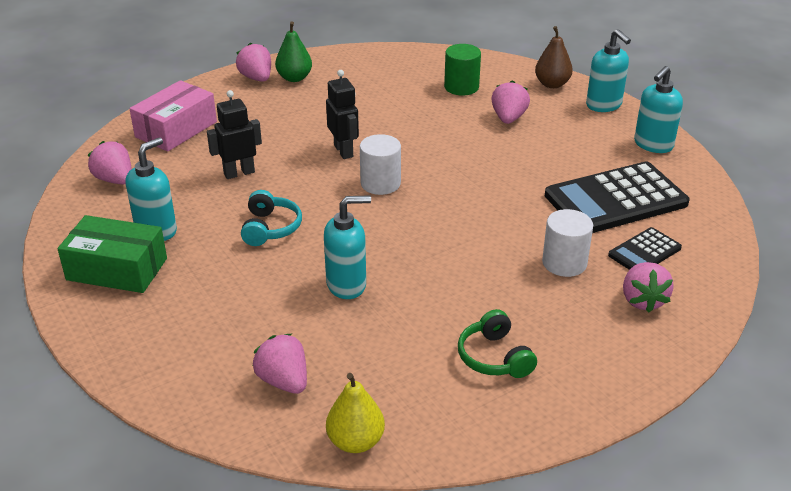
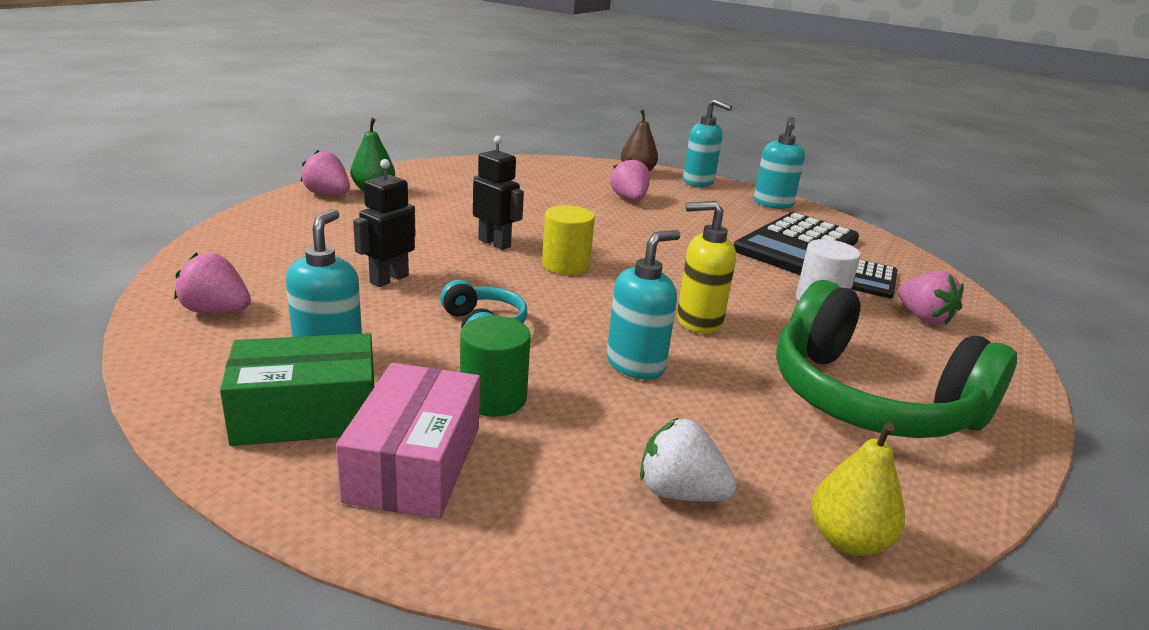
camera: 30 degrees left, 10 degrees down
pink box [129,80,217,152] -> pink box moved to [336,363,480,519]
pink strawberry [252,333,307,394] -> white strawberry [640,418,737,502]
white cylinder [360,134,401,195] -> yellow cylinder [542,205,595,275]
green cylinder [444,44,481,96] -> green cylinder moved to [460,316,531,417]
green headphones [458,309,537,378] -> green headphones [776,280,1017,438], size x2.20
none -> yellow soap dispenser [677,201,736,334]

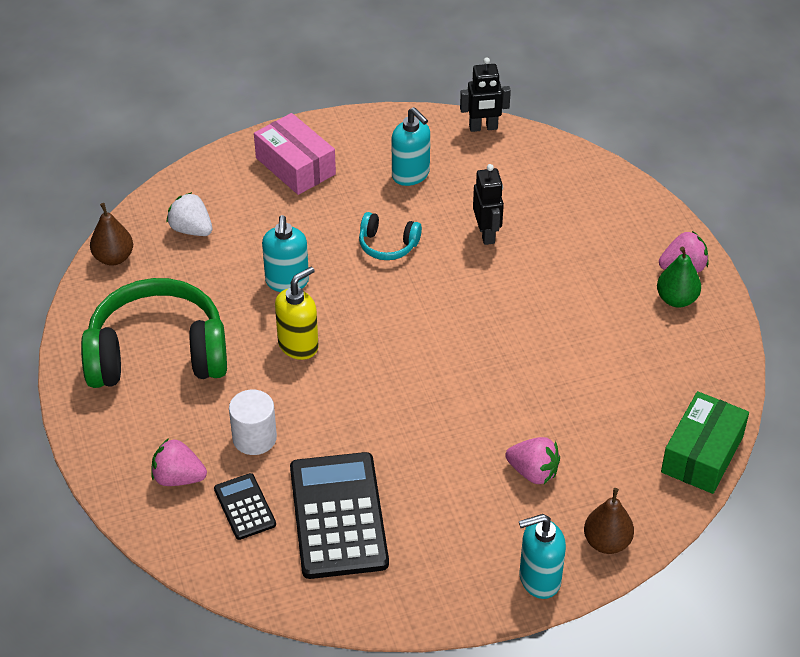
camera: 135 degrees right, 20 degrees up
pink strawberry [174,252,251,313] -> none
green box [220,333,374,446] -> green box moved to [661,391,749,494]
green cylinder [460,316,531,417] -> none
black robot [473,136,524,250] -> black robot moved to [460,57,511,132]
yellow cylinder [542,205,595,275] -> none
white strawberry [640,418,737,502] -> white strawberry turned 120 degrees counterclockwise [166,192,212,236]
turquoise soap dispenser [754,117,805,209] -> none
yellow pear [811,422,905,556] -> brown pear [90,203,133,266]

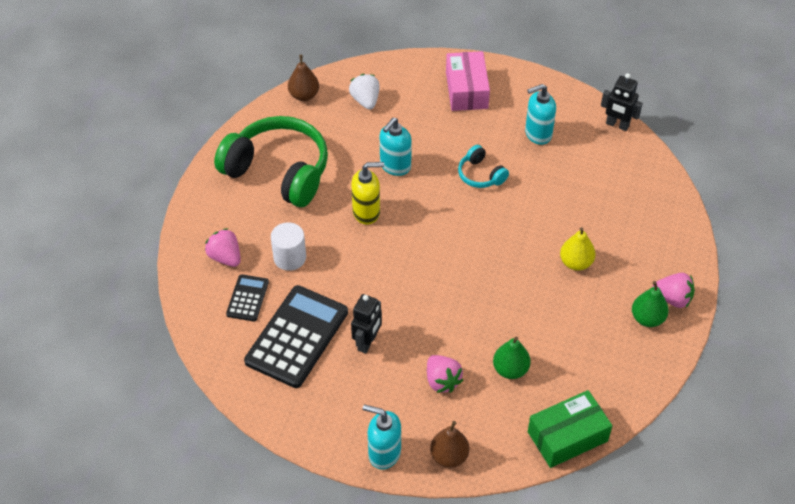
camera: 35 degrees right, 5 degrees up
turquoise soap dispenser [392,107,430,186] -> turquoise soap dispenser turned 75 degrees clockwise [525,84,556,145]
black robot [473,164,504,245] -> black robot moved to [351,294,382,354]
none -> green pear [493,337,531,379]
none -> yellow pear [560,227,596,271]

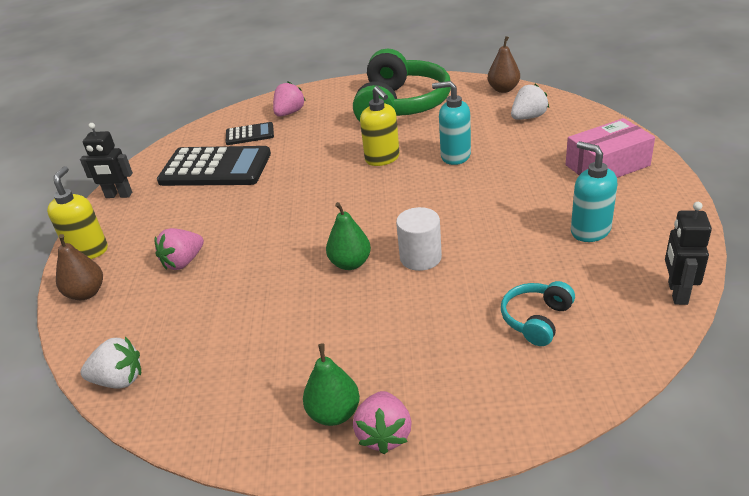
camera: 75 degrees right, 15 degrees down
white cylinder [271,222,306,271] -> white cylinder moved to [396,207,442,271]
black robot [351,294,382,354] -> black robot moved to [80,123,133,198]
turquoise soap dispenser [362,404,401,470] -> yellow soap dispenser [47,166,108,259]
turquoise headphones [458,145,509,188] -> turquoise headphones moved to [501,281,575,346]
green pear [493,337,531,379] -> green pear moved to [326,202,371,270]
green box [528,390,612,468] -> white strawberry [81,337,141,389]
yellow pear [560,227,596,271] -> none

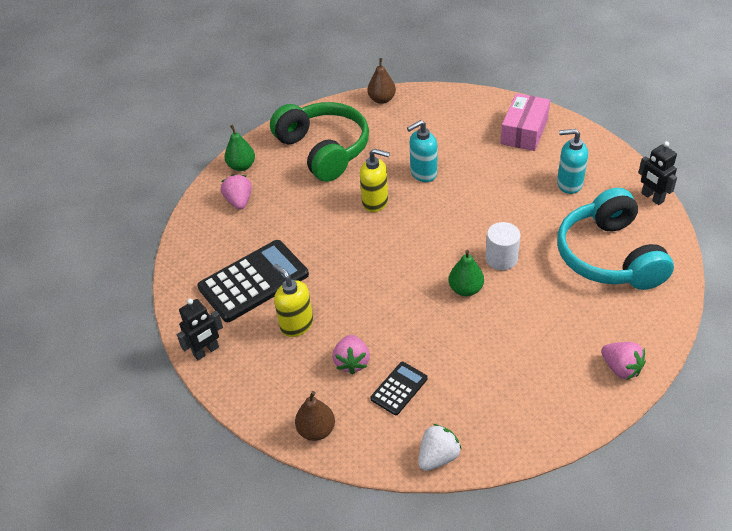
camera: 45 degrees left, 10 degrees up
yellow soap dispenser [47,166,108,259] -> yellow soap dispenser moved to [273,264,313,337]
black calculator [226,122,274,145] -> black calculator moved to [370,362,428,415]
green pear [303,343,360,426] -> green pear moved to [225,125,255,171]
turquoise headphones [501,281,575,346] -> turquoise headphones [557,188,674,290], size x2.20
white strawberry [511,84,549,120] -> none

